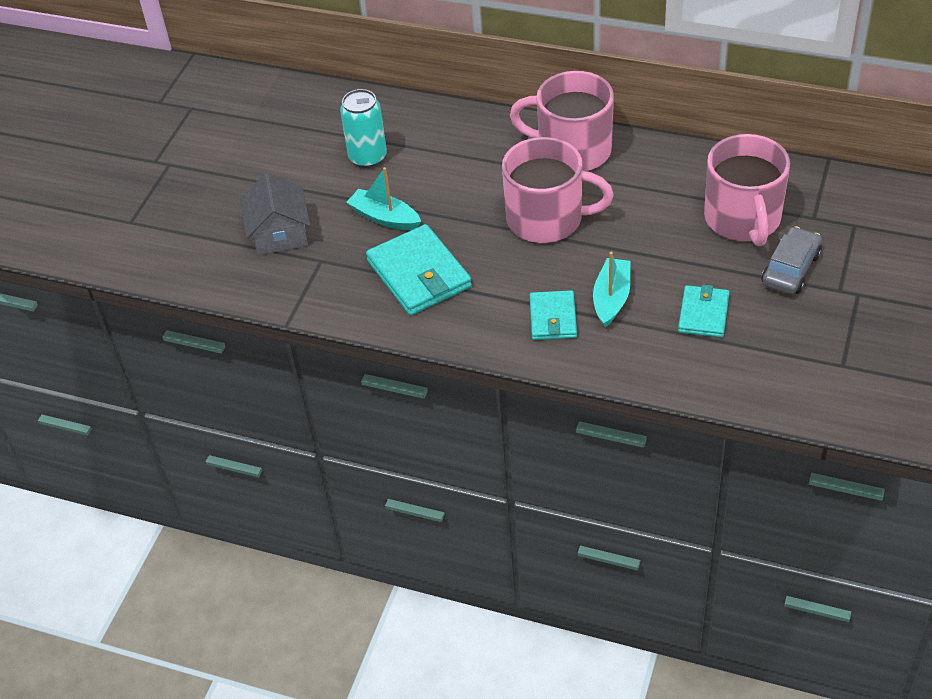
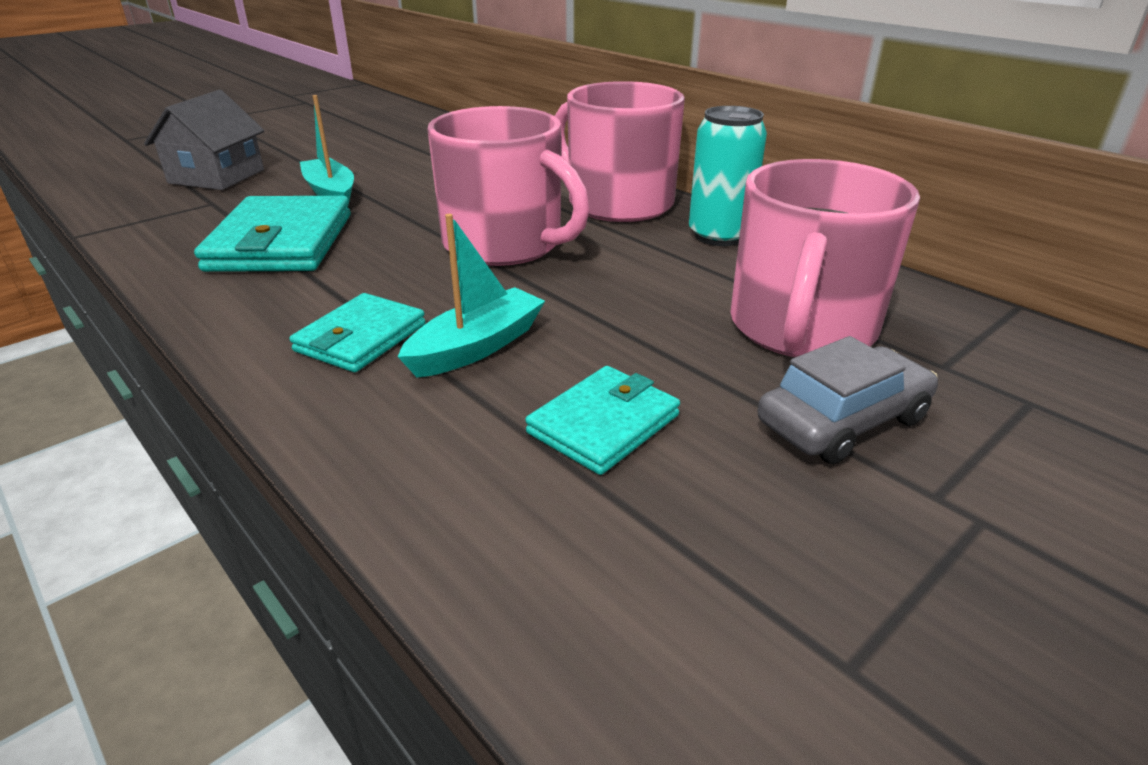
camera: 25 degrees right, 15 degrees down
turquoise can [340,89,387,168] -> turquoise can moved to [689,106,767,246]

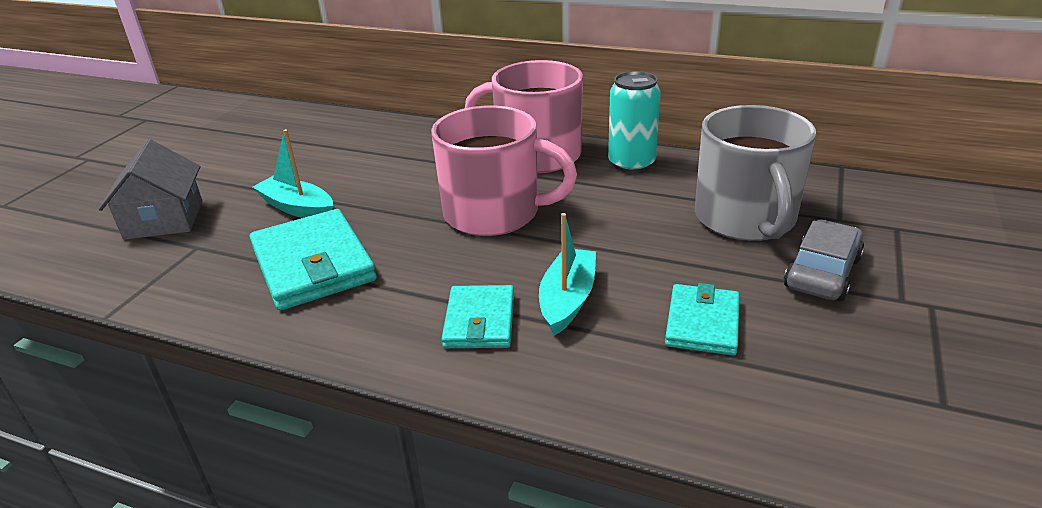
camera: 25 degrees left, 0 degrees up
pink mug [730,159,920,357] -> grey mug [695,105,816,241]

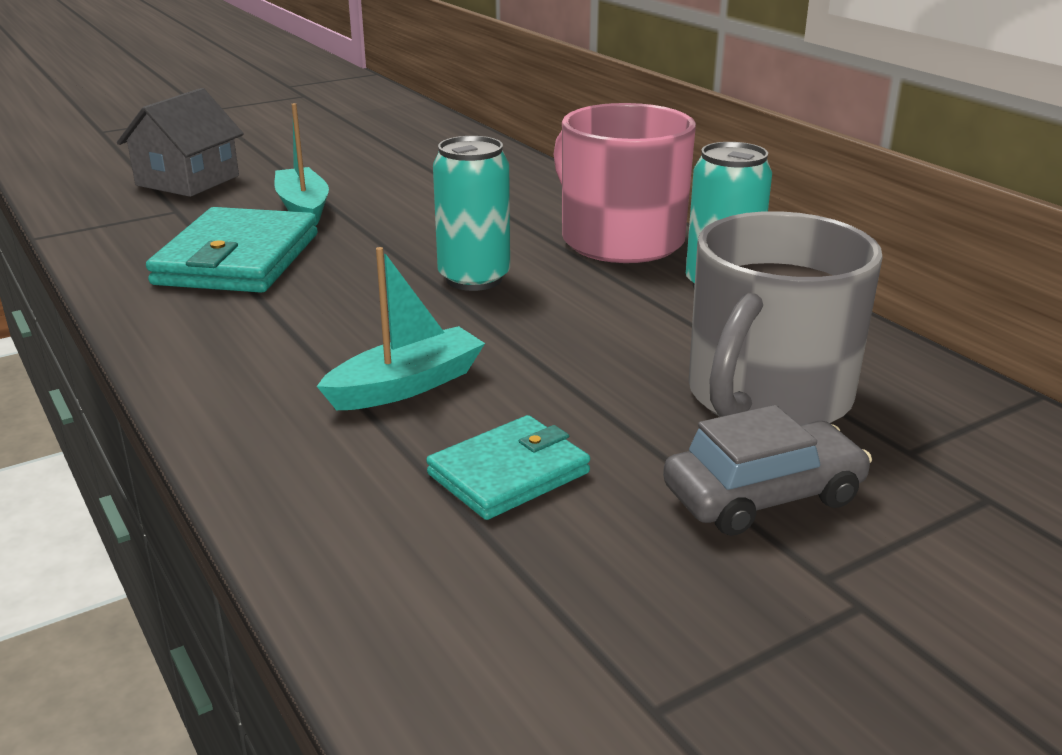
camera: 35 degrees right, 5 degrees down
pink mug [431,106,577,236] -> turquoise can [433,136,510,291]
turquoise wallet [442,285,514,348] -> none

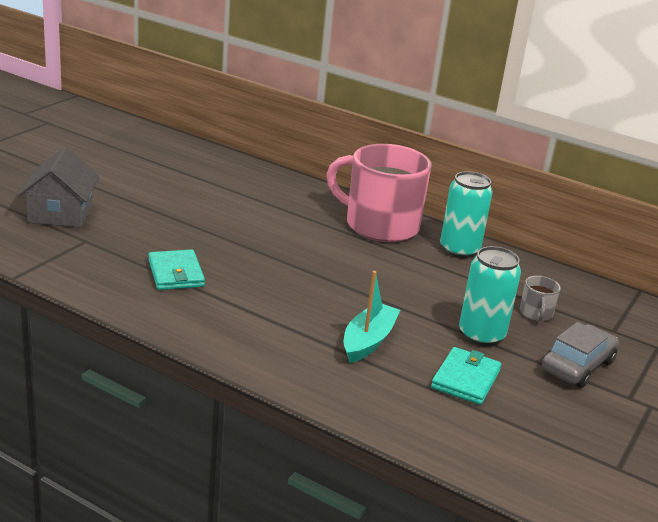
camera: 30 degrees left, 0 degrees up
turquoise wallet [146,207,318,293] -> turquoise wallet [148,249,205,290], size x0.60
turquoise boat [274,103,329,226] -> none
turquoise can [433,136,510,291] -> turquoise can moved to [459,246,521,346]
grey mug [689,211,883,425] -> grey mug [520,276,561,321], size x0.40

